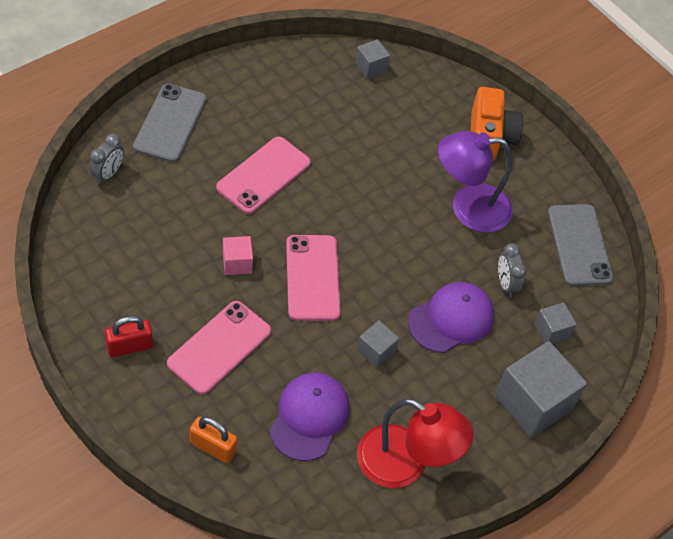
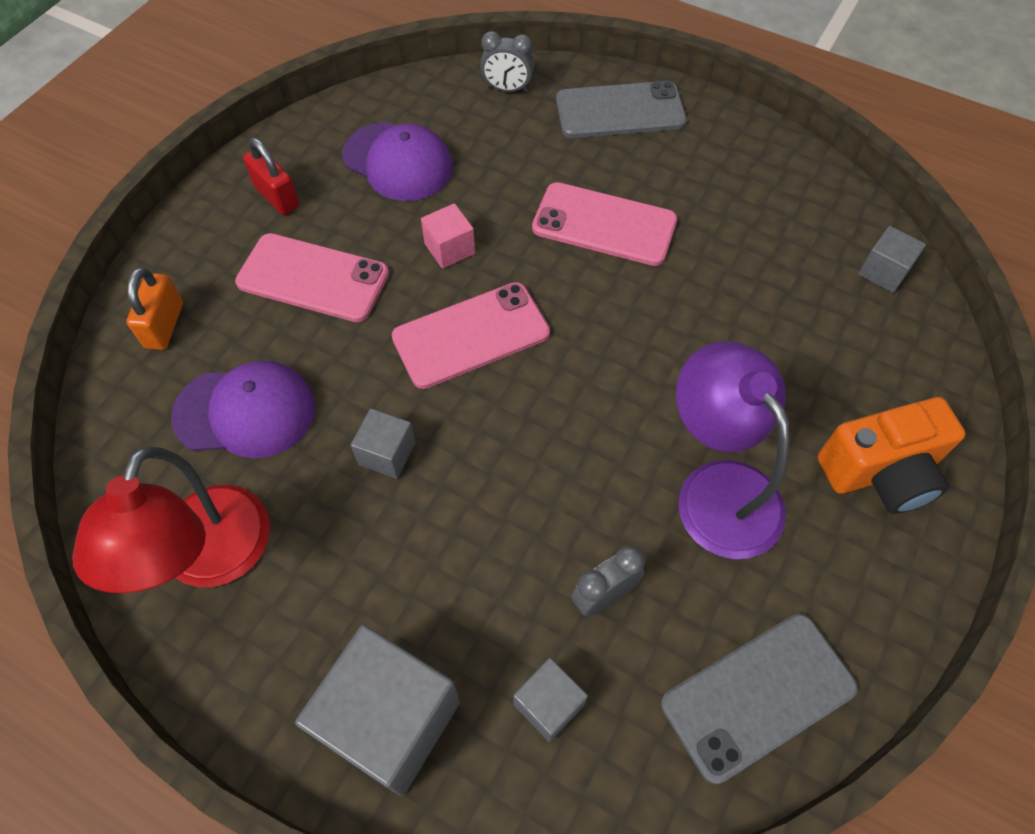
camera: 75 degrees right, 5 degrees up
purple cap [408,282,494,353] -> purple cap moved to [342,123,453,201]

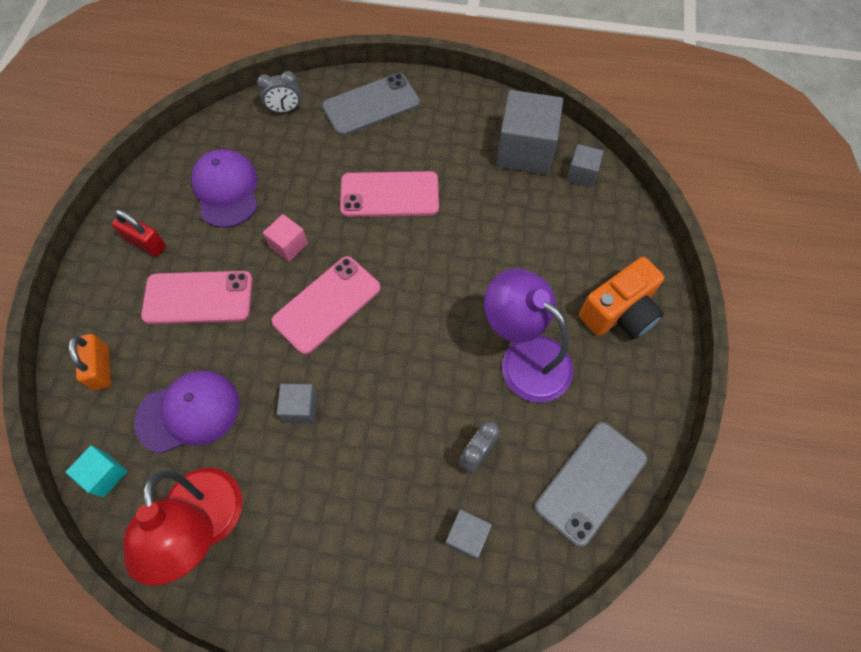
camera: 20 degrees left, 5 degrees up
grey cube [295,625,460,796] -> grey cube moved to [496,90,563,175]
purple cap [342,123,453,201] -> purple cap turned 120 degrees counterclockwise [191,149,258,228]
none -> turquoise cube [66,445,128,497]

